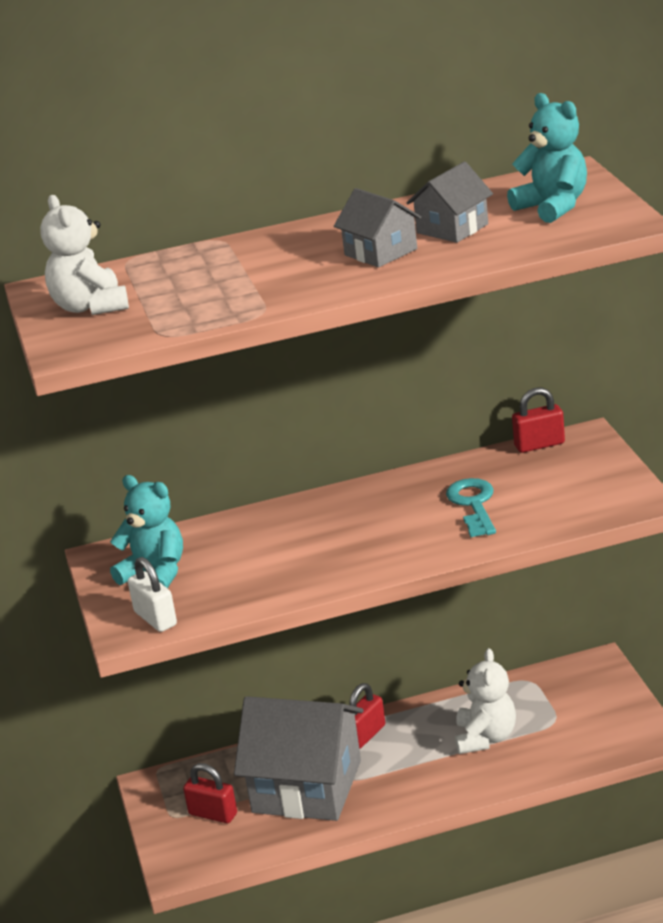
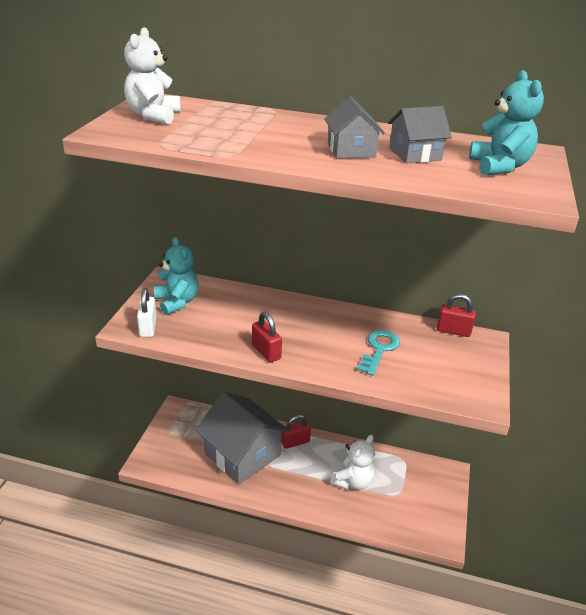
camera: 25 degrees right, 5 degrees up
red padlock [183,763,237,823] -> red padlock moved to [252,312,282,363]

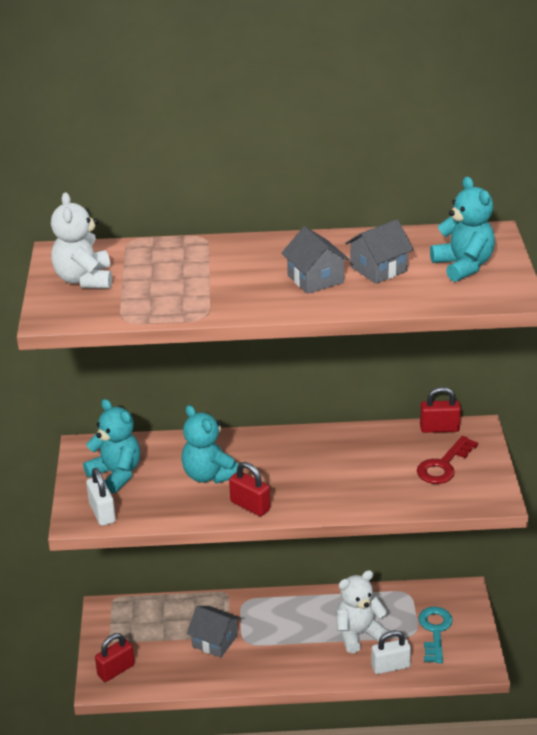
camera: 15 degrees left, 0 degrees up
grey house [196,392,289,484] -> grey house [187,606,241,658], size x0.49
red padlock [281,415,311,449] -> red padlock moved to [95,633,135,682]
white teddy bear [330,435,375,490] -> white teddy bear turned 135 degrees counterclockwise [336,570,389,653]
turquoise key [357,330,400,376] -> turquoise key moved to [418,607,453,663]
none -> turquoise teddy bear [181,405,239,484]
none -> white padlock [371,630,411,674]
none -> red key [417,436,478,484]

